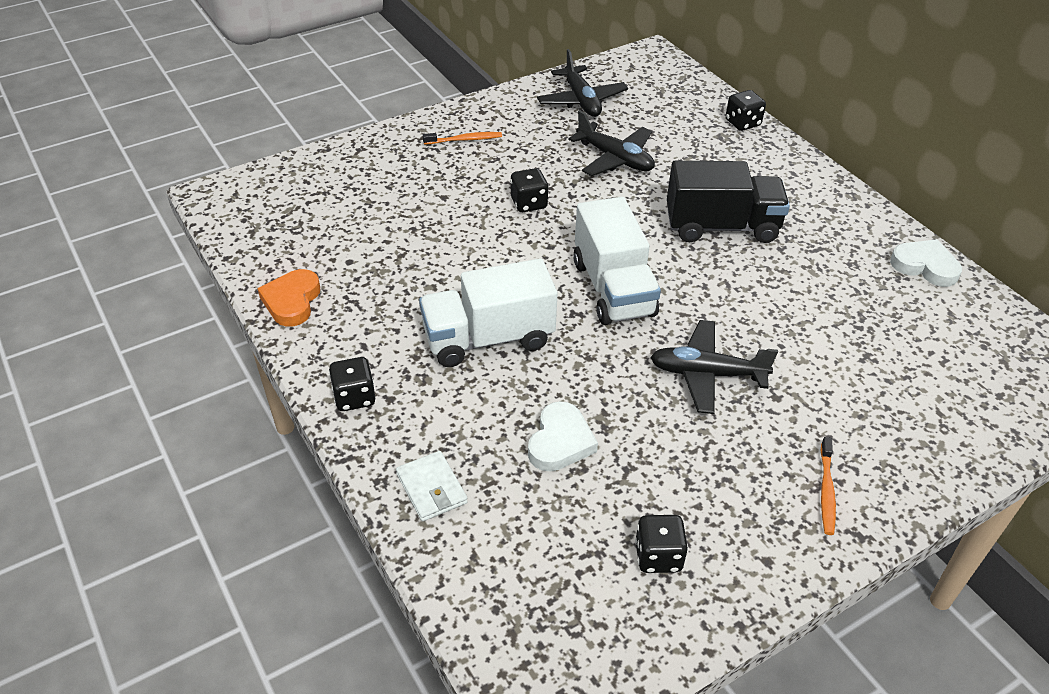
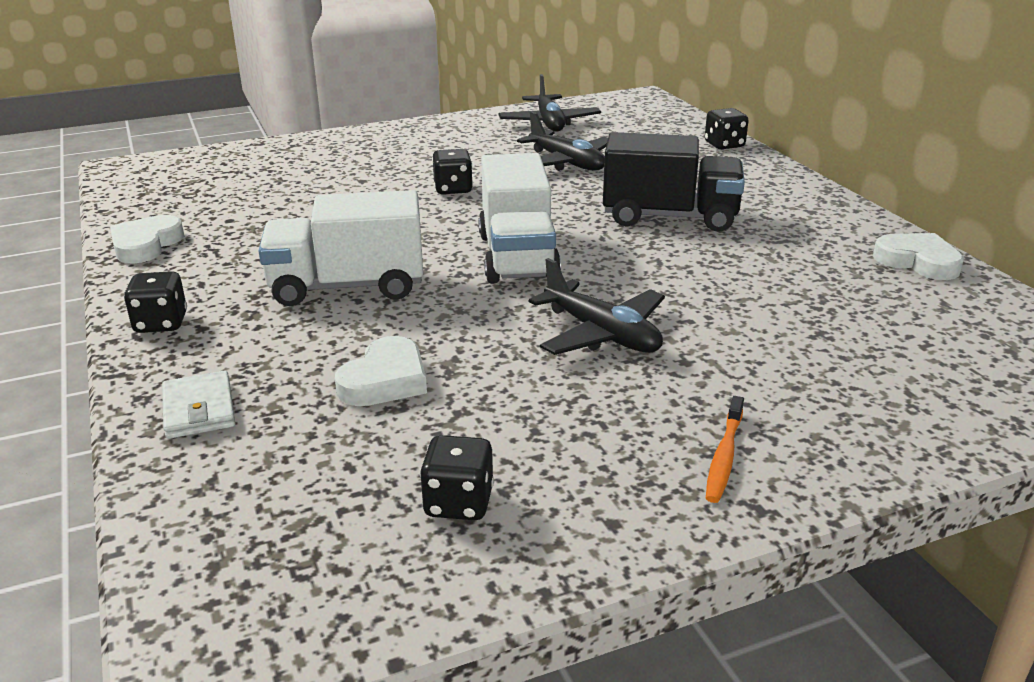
camera: 10 degrees right, 15 degrees down
orange heart [257,269,320,327] -> white heart [110,215,184,264]
orange toothbrush [423,132,502,145] -> none
black plane [650,320,778,414] -> black plane turned 150 degrees counterclockwise [529,258,665,355]

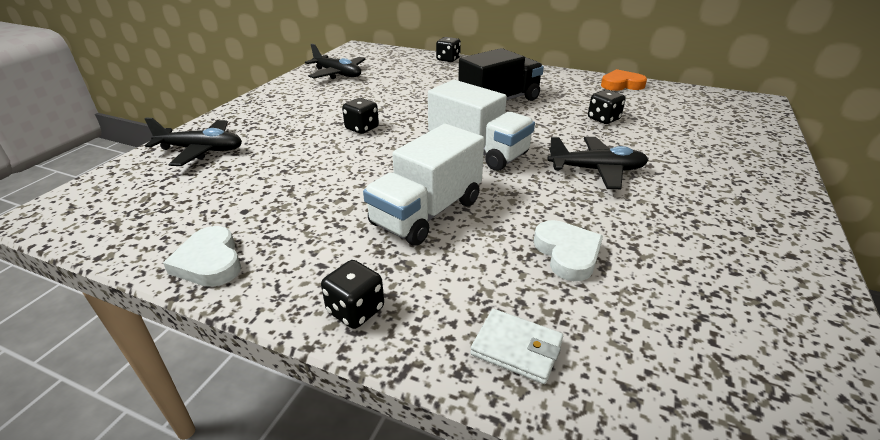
camera: 45 degrees left, 5 degrees up
black dice [420,435,494,520] -> black dice moved to [588,90,626,124]
black plane [517,111,608,171] -> black plane moved to [144,118,242,166]
orange toothbrush [706,396,744,503] -> none
white heart [873,233,964,280] -> orange heart [601,69,647,91]

